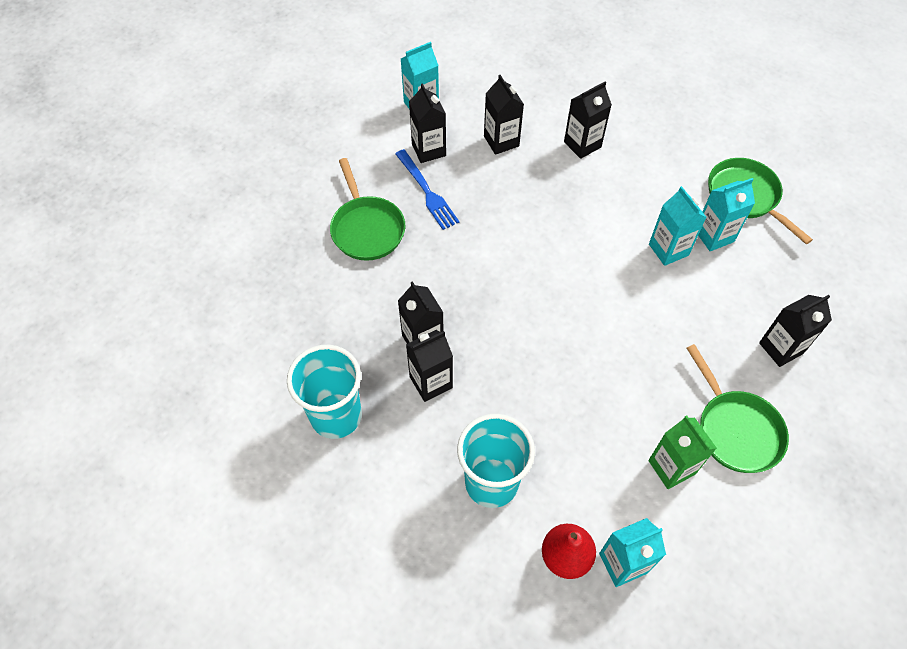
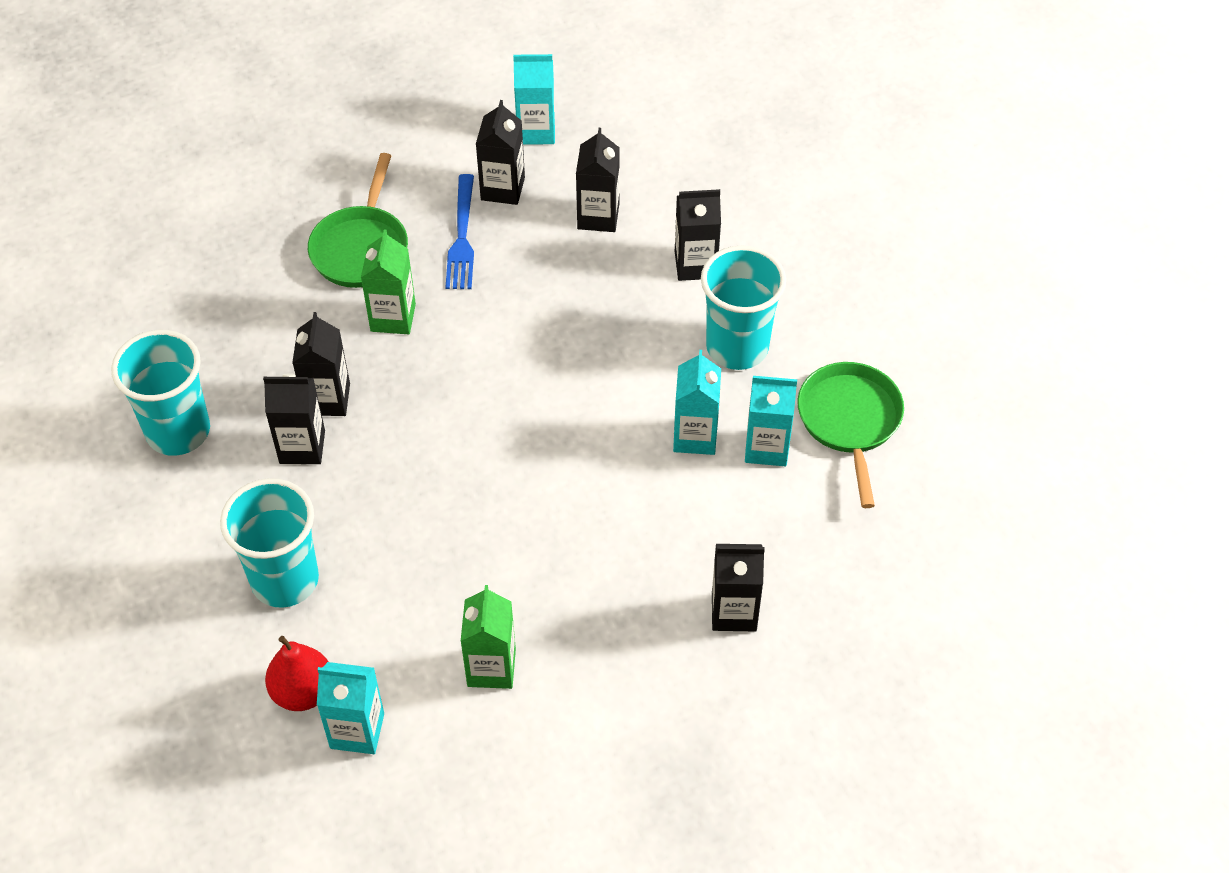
camera: 30 degrees right, 5 degrees down
green pan [687,344,789,473] -> none
none -> green carton [361,229,416,334]
none -> turquoise cup [701,246,786,370]

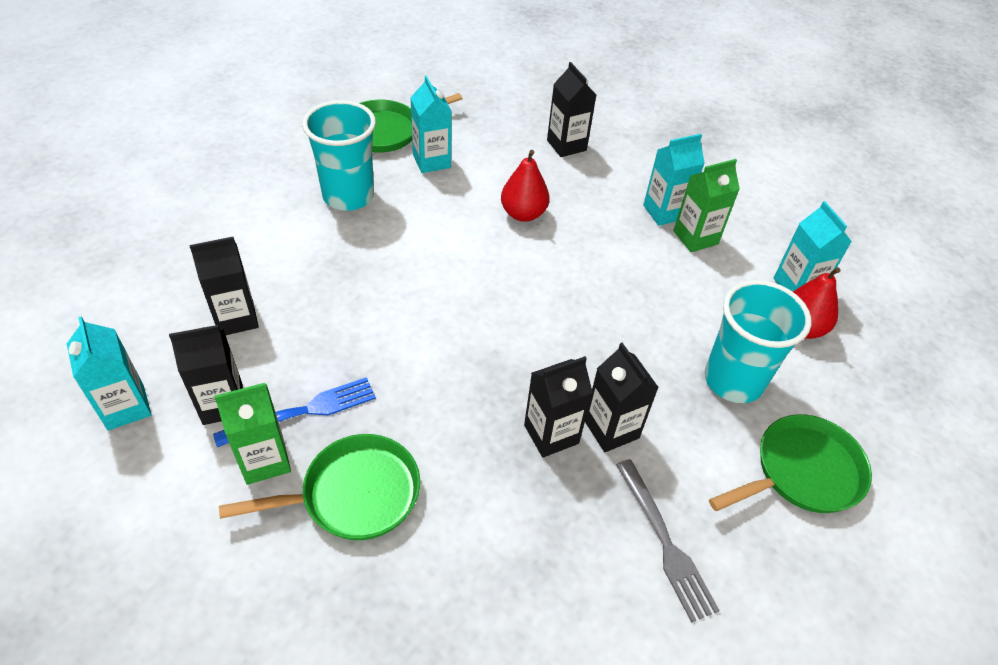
camera: 120 degrees left, 5 degrees down
turquoise cup [111,330,210,456] -> grey fork [616,459,720,623]
green carton [361,229,416,334] -> green carton moved to [214,383,291,485]
turquoise carton [673,350,721,455] -> turquoise carton moved to [643,134,705,226]
black carton [675,189,721,281] -> none
none -> red pear [501,150,549,222]
none -> green pan [709,414,872,513]

